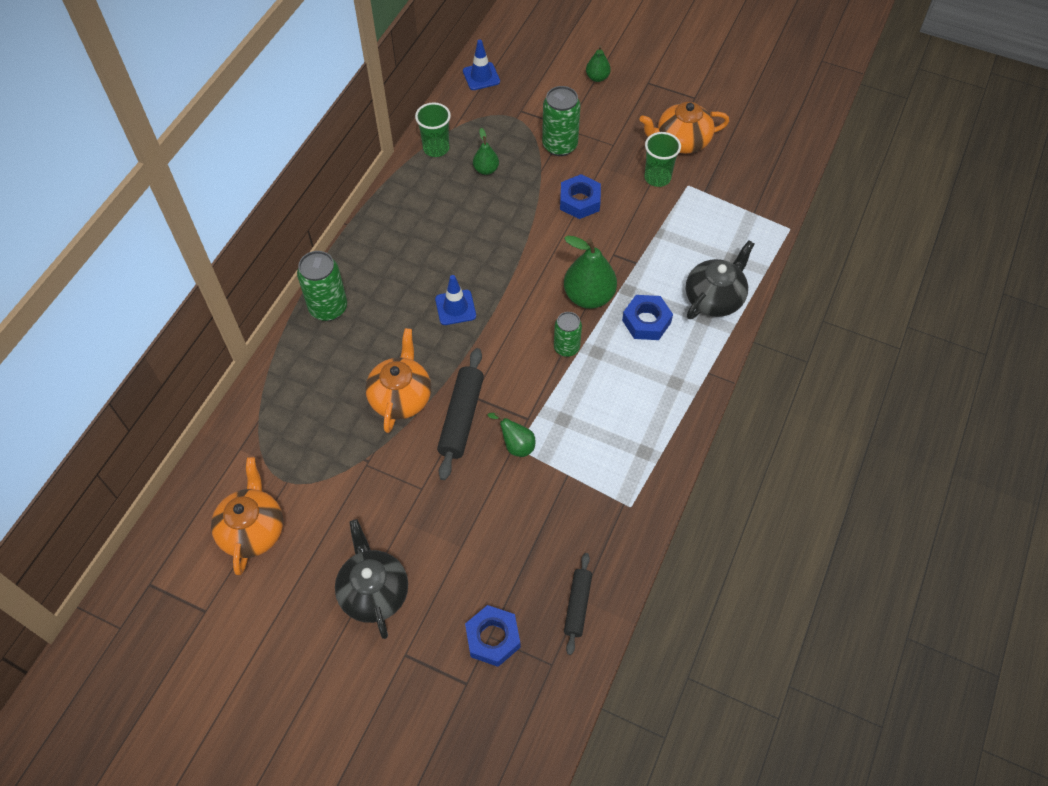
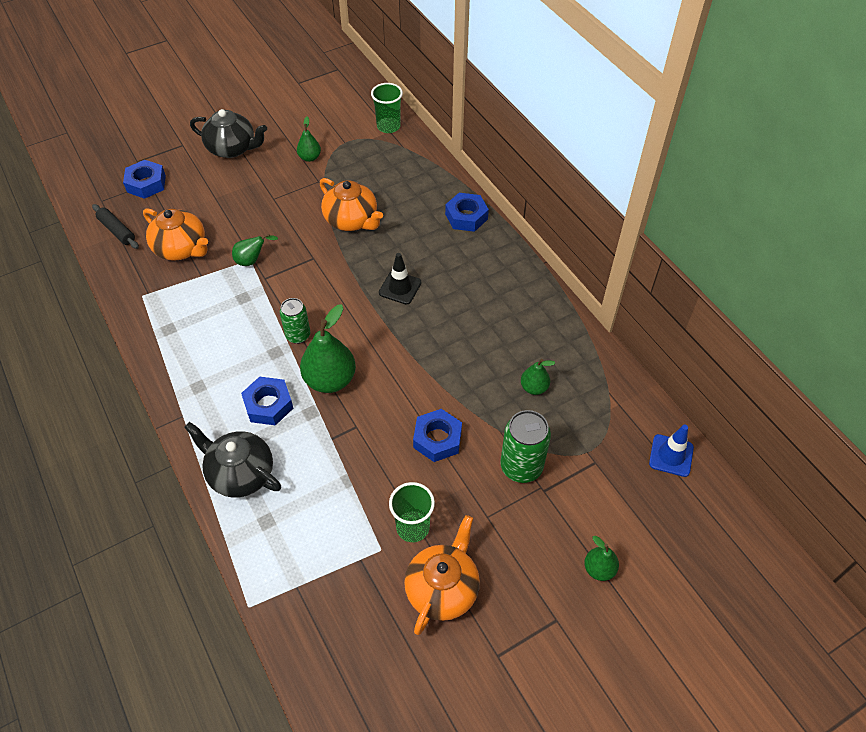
camera: 125 degrees right, 5 degrees down
orange teapot [211,457,283,575] -> orange teapot moved to [143,208,208,261]
green can [297,251,347,321] -> blue nut [445,193,489,232]
green cup [415,103,451,157] -> green cup moved to [371,83,403,133]
blue traffic cone [435,275,476,325] -> black traffic cone [379,253,422,305]
black rolling pin [437,348,484,480] -> none
black teapot [686,240,754,319] -> black teapot turned 135 degrees clockwise [184,422,281,498]
none -> green pear [297,117,321,162]

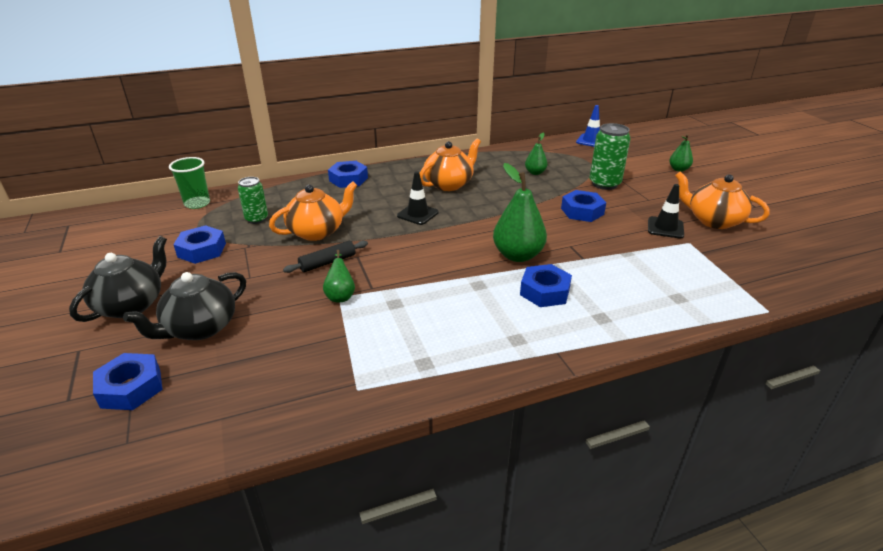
camera: 80 degrees left, 20 degrees down
black rolling pin [92,204,139,249] -> black rolling pin moved to [283,241,368,273]
orange teapot [143,208,208,261] -> orange teapot moved to [419,139,481,191]
black teapot [184,422,281,498] -> black teapot moved to [123,272,246,340]
green can [280,298,310,344] -> green can moved to [238,177,268,224]
green pear [297,117,321,162] -> blue nut [173,225,226,264]
green cup [389,482,435,542] -> black traffic cone [648,184,684,239]

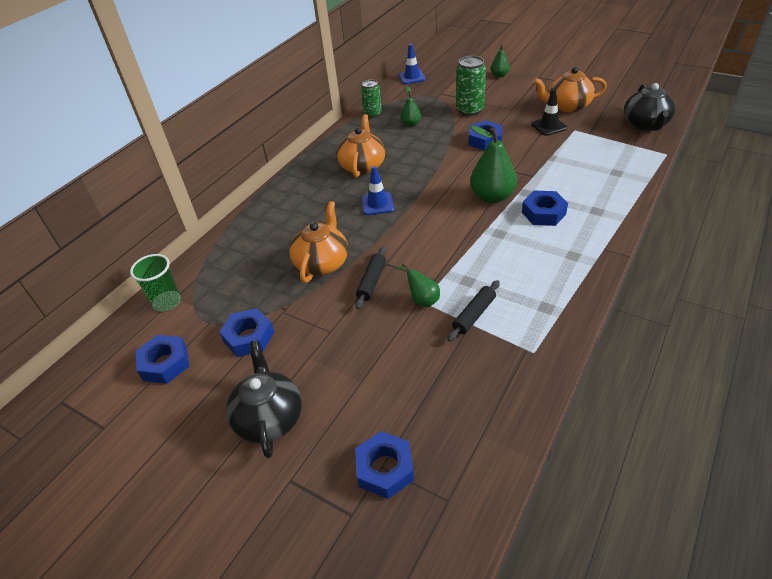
camera: 35 degrees left, 10 degrees up
black teapot [123,272,246,340] -> black teapot moved to [624,83,675,131]
green can [238,177,268,224] -> green can moved to [361,80,382,118]
blue nut [328,161,368,188] -> blue nut moved to [135,335,189,384]
black traffic cone [397,171,439,225] -> blue traffic cone [361,166,395,215]
none -> black rolling pin [447,280,500,342]

